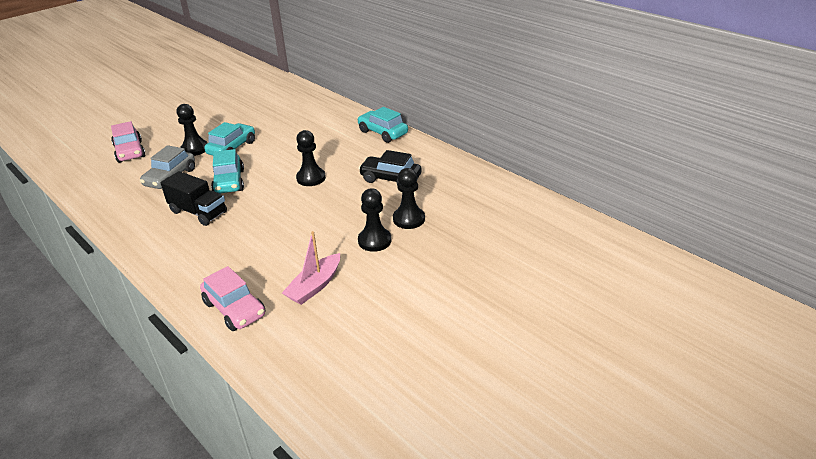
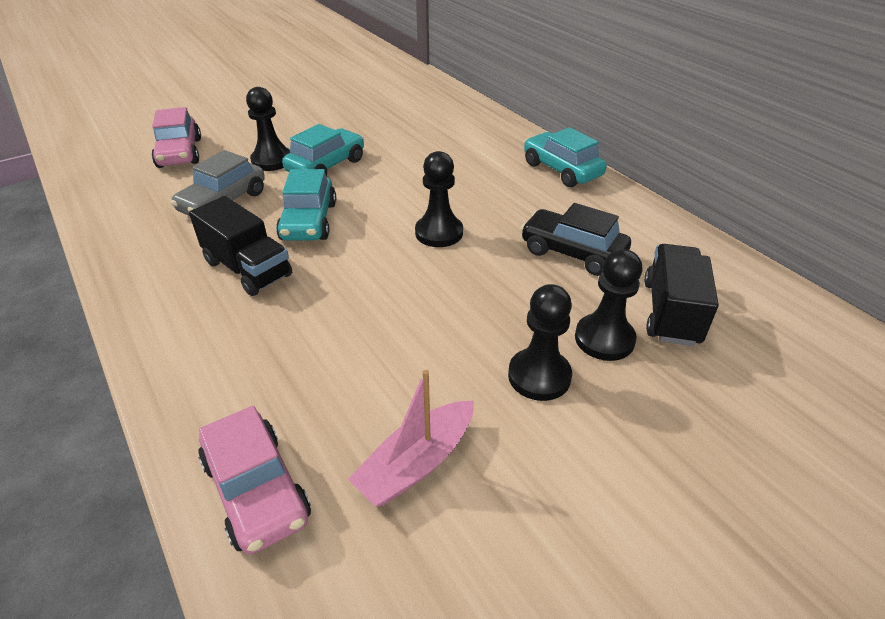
camera: 10 degrees right, 5 degrees up
none -> black truck [644,244,719,346]

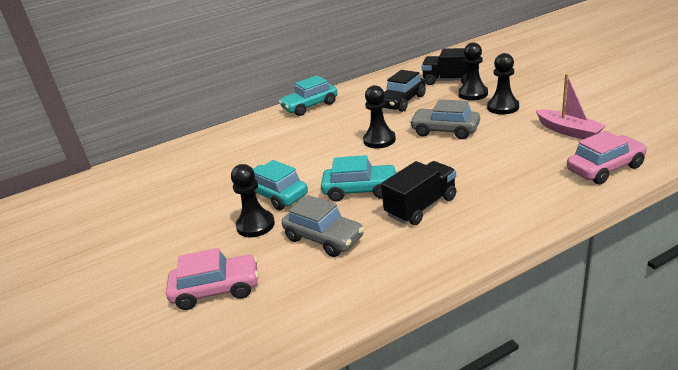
camera: 80 degrees left, 10 degrees down
none -> grey car [410,99,480,139]

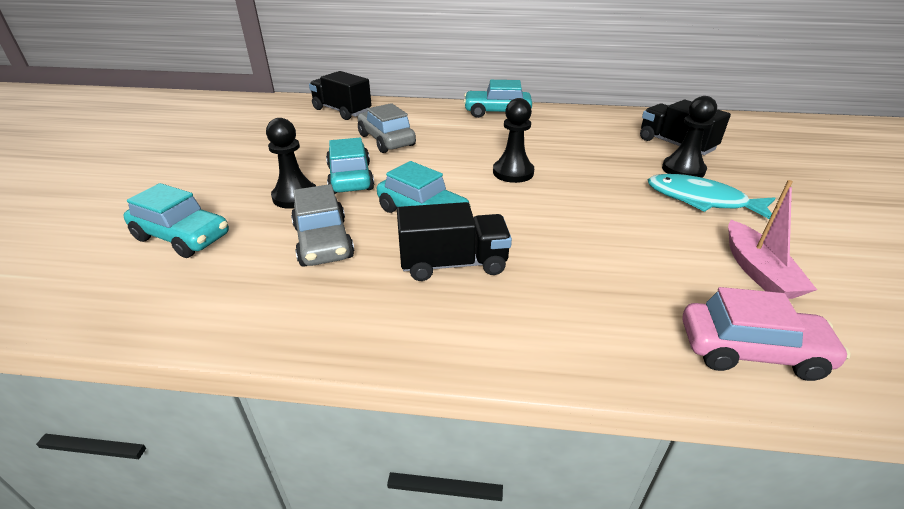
camera: 30 degrees right, 5 degrees up
pink car [166,248,259,310] -> turquoise car [124,183,229,258]
black car [384,70,426,112] -> none
grey car [410,99,480,139] -> grey car moved to [358,103,416,153]
black pawn [487,53,519,115] -> turquoise fish [648,174,776,219]
none -> black truck [309,71,372,120]

